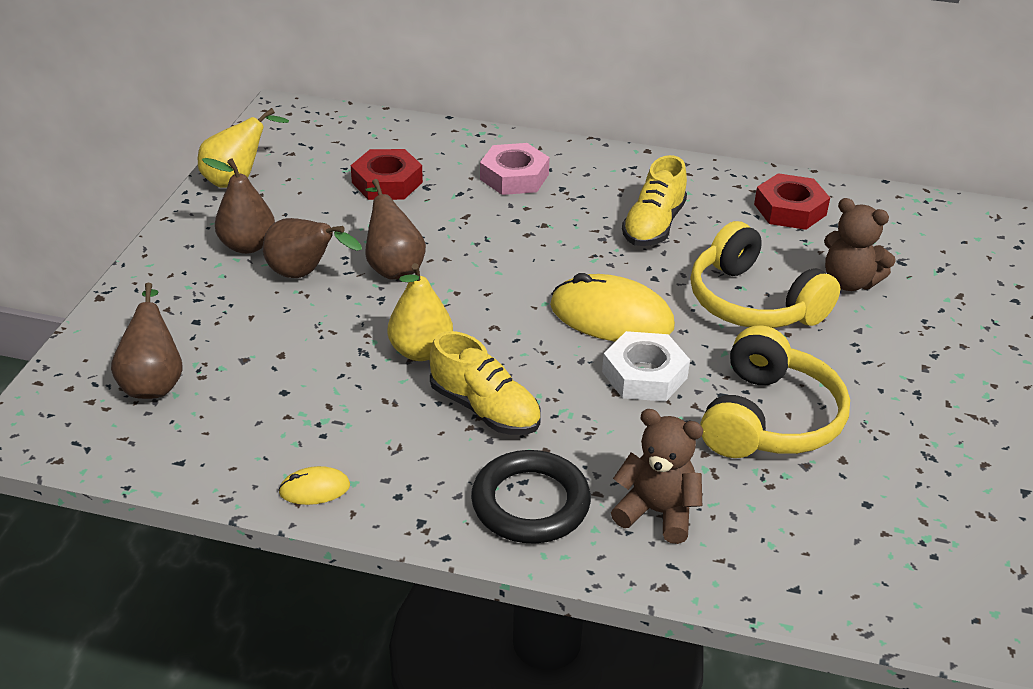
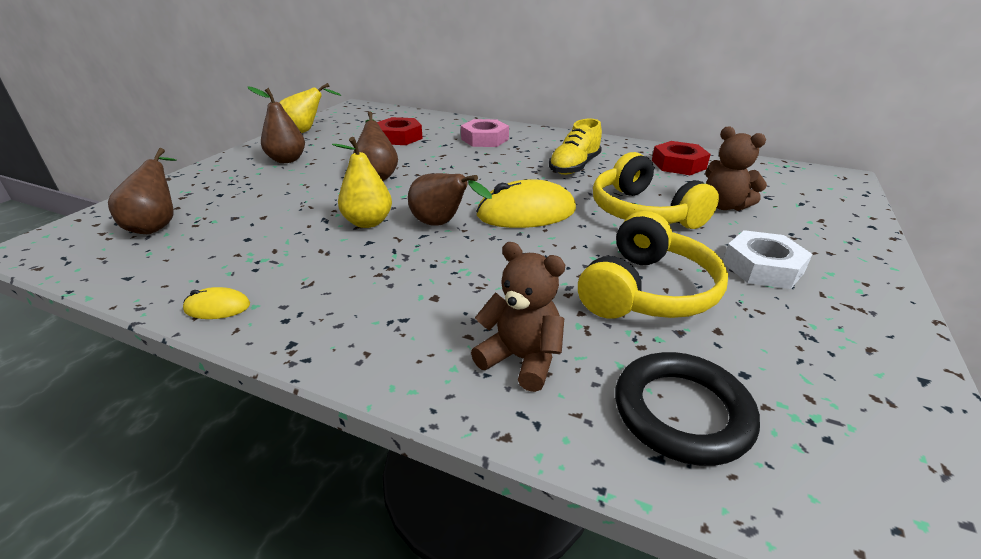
camera: 10 degrees right, 5 degrees down
brown pear [263,218,362,278] -> brown pear moved to [408,173,492,226]
yellow shoe [430,331,541,435] -> none
black ring [471,450,591,543] -> black ring moved to [615,352,760,466]
yellow mouse [550,273,675,342] -> yellow mouse turned 45 degrees counterclockwise [476,179,576,228]
white nut [602,331,690,402] -> white nut moved to [723,230,812,289]

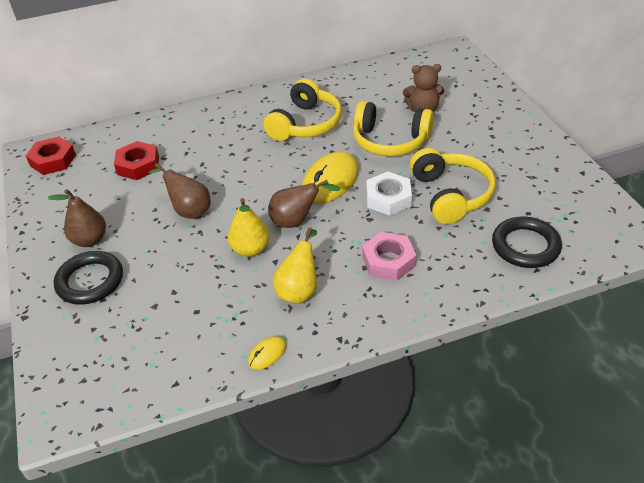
camera: 40 degrees left, 10 degrees up
brown pear [108,148,177,234] -> none
yellow pear [279,83,341,133] -> yellow pear moved to [273,228,317,304]
pink nut [461,119,509,147] -> pink nut moved to [362,232,416,281]
brown teddy bear [471,242,565,392] -> none
yellow shoe [549,119,602,175] -> yellow headphones [264,79,342,141]
red nut [652,141,711,175] -> red nut moved to [26,136,76,175]
white nut [723,230,812,289] -> white nut moved to [367,172,412,216]
none -> black ring [54,251,123,305]

